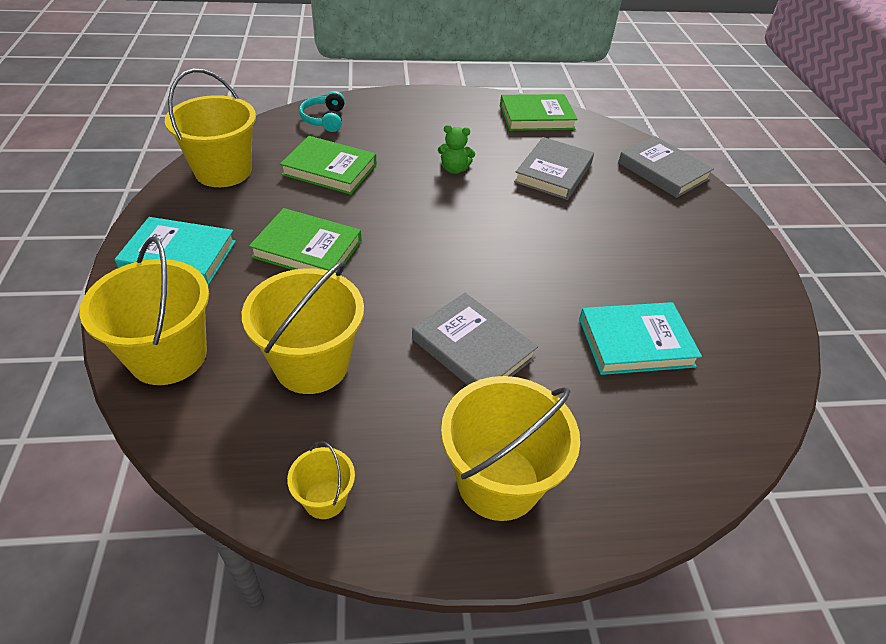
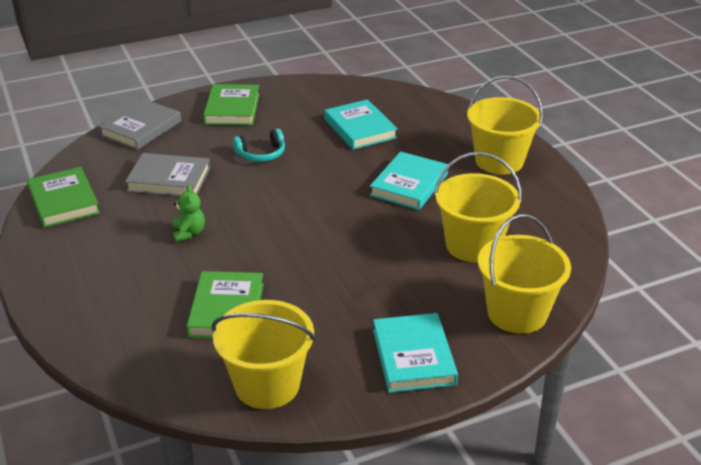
camera: 105 degrees left, 10 degrees down
green book [249,208,361,273] -> green book moved to [203,84,260,125]
yellow bucket [287,441,355,519] -> none
turquoise headphones [299,91,345,132] -> turquoise headphones moved to [233,129,285,162]
grey book [412,293,538,385] -> turquoise book [370,151,448,210]

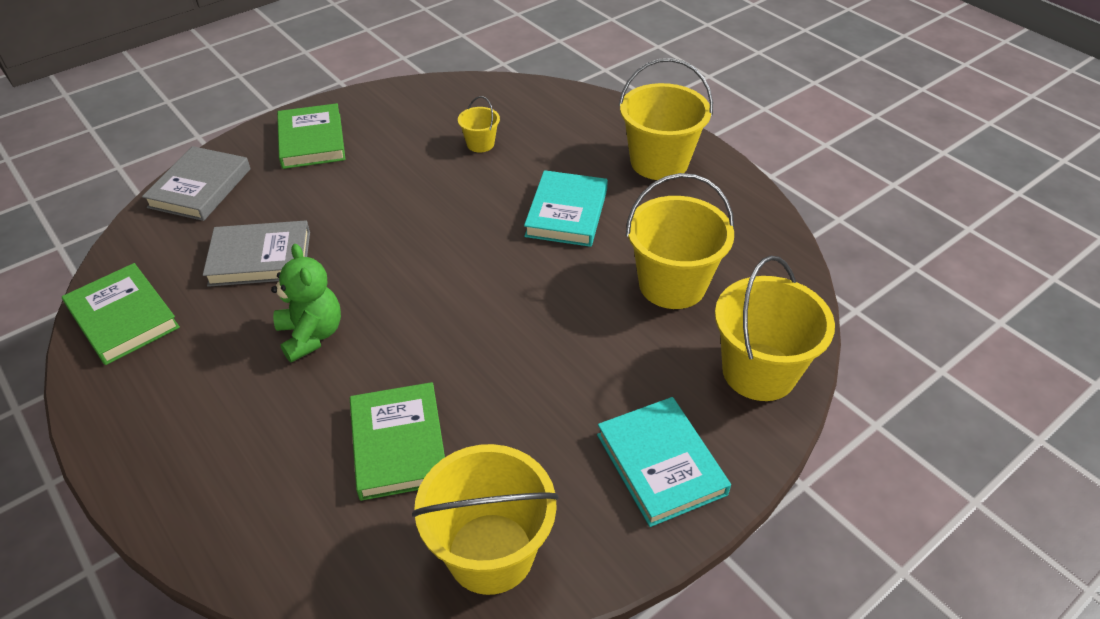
camera: 15 degrees left, 10 degrees up
green teddy bear [173,185,205,242] -> green teddy bear [271,244,341,363], size x1.51
turquoise headphones [233,129,285,162] -> none
turquoise book [324,99,398,150] -> yellow bucket [458,96,500,152]

